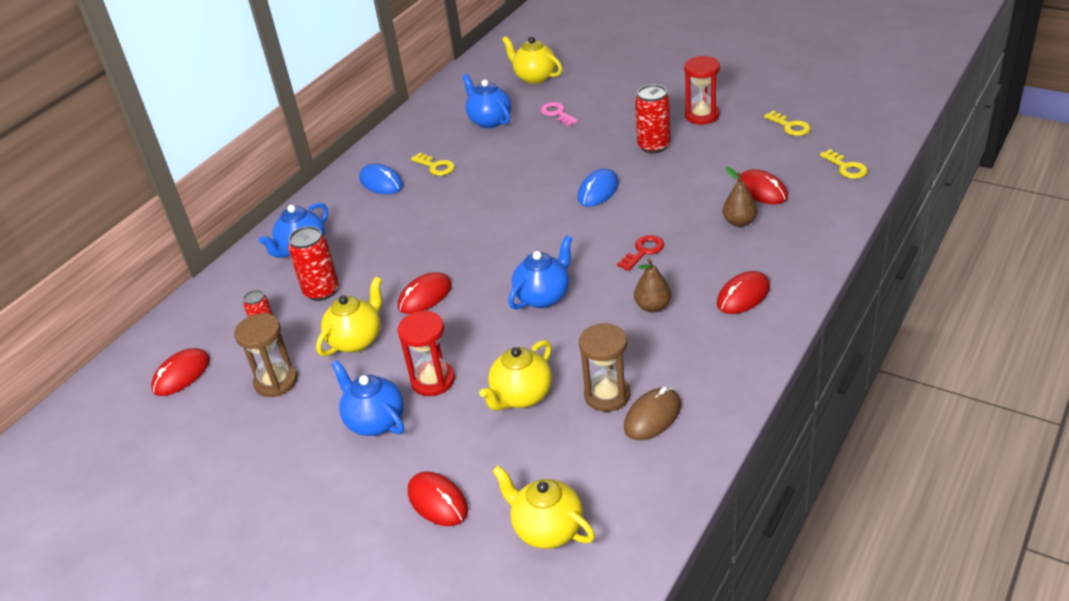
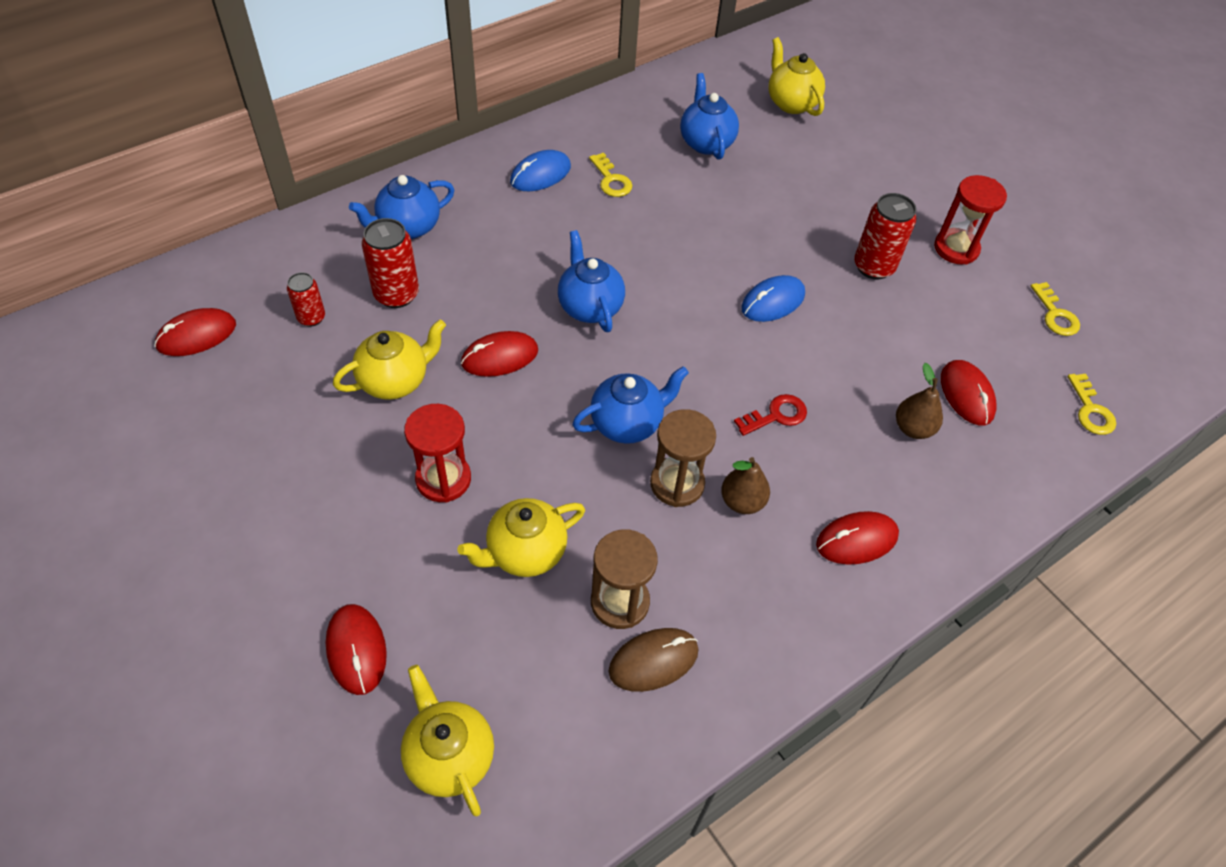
camera: 15 degrees right, 15 degrees up
brown hourglass [234,314,297,397] -> brown hourglass moved to [650,409,716,507]
blue teapot [331,360,404,436] -> blue teapot moved to [558,230,625,332]
blue mouse [359,163,403,194] -> blue mouse turned 75 degrees clockwise [510,150,571,191]
pink key [540,102,578,126] -> none

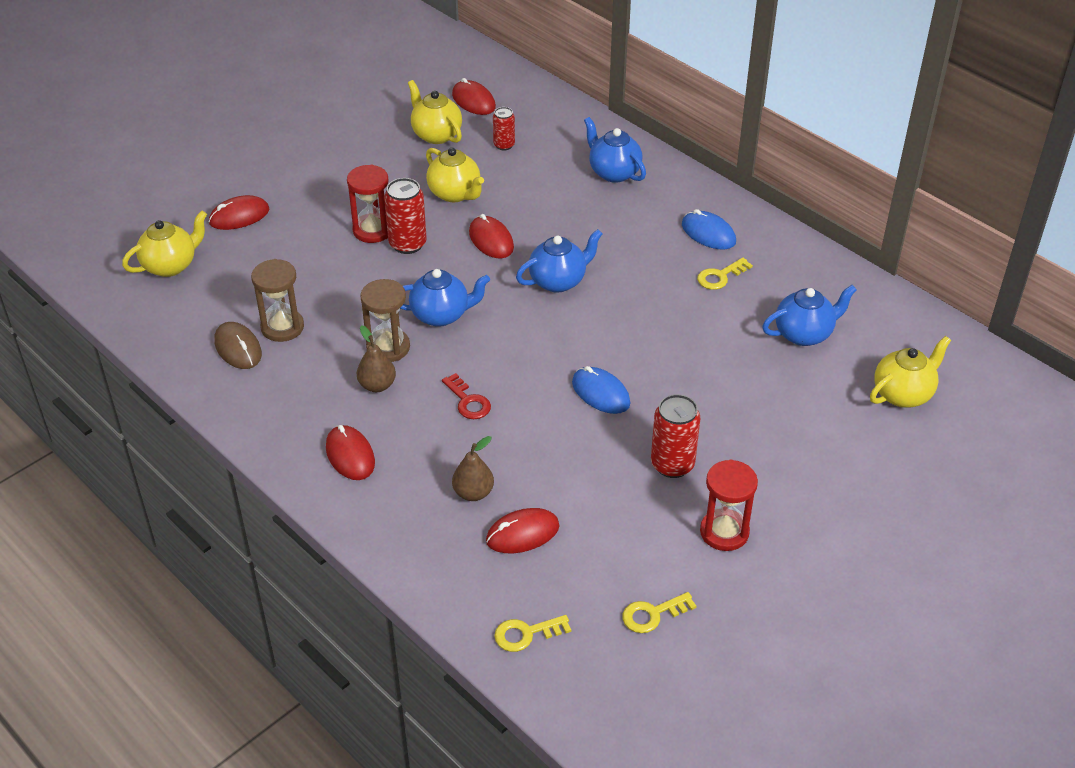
camera: 85 degrees right, 10 degrees down
red can [362,218,419,308] -> red can moved to [384,178,427,254]
yellow teapot [458,498,585,577] -> yellow teapot moved to [408,80,462,144]
blue teapot [572,366,689,444] -> blue teapot turned 60 degrees counterclockwise [400,269,490,327]

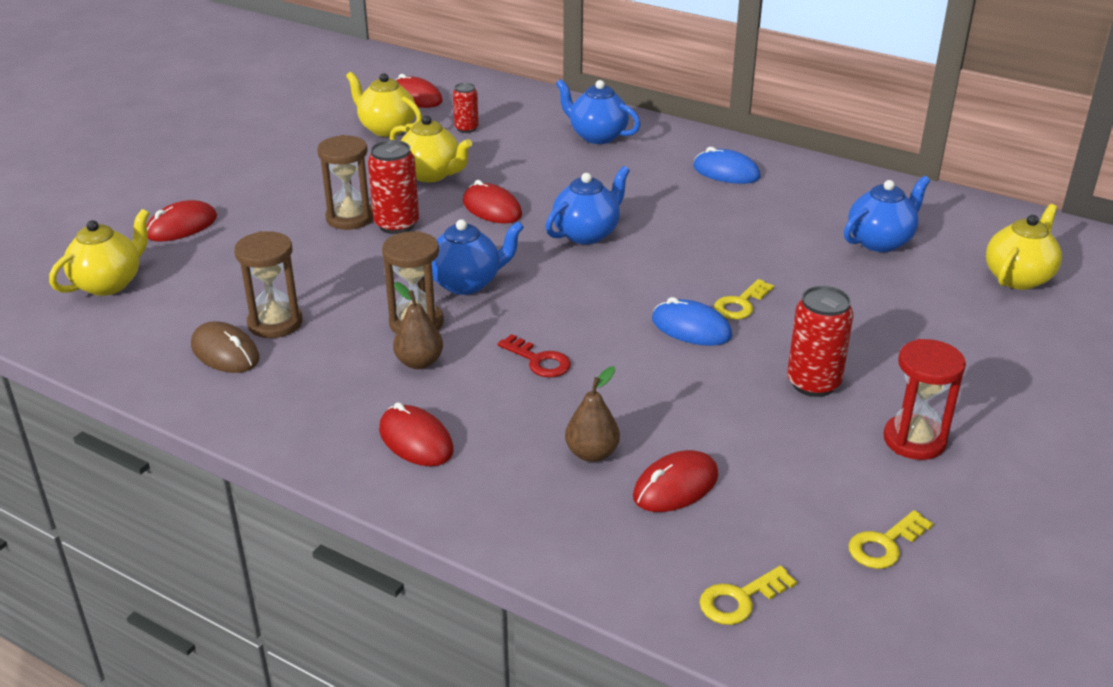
camera: 15 degrees left, 10 degrees down
red hourglass [347,164,388,243] -> brown hourglass [317,135,373,230]
yellow key [697,257,753,290] -> yellow key moved to [714,279,774,320]

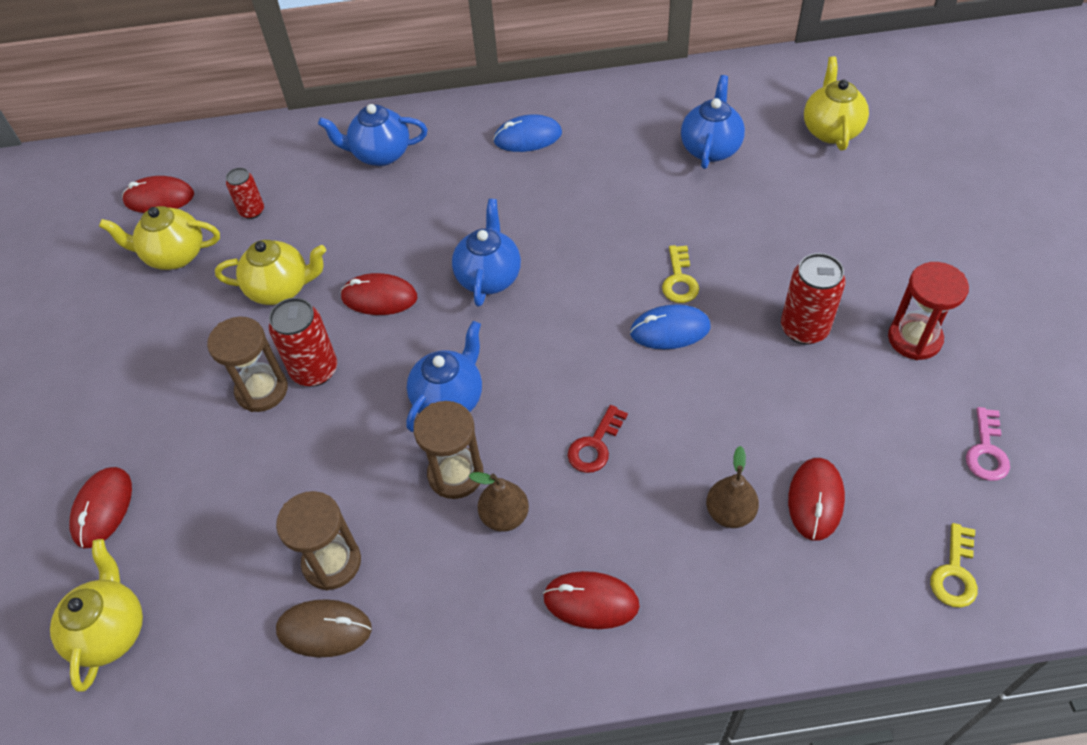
camera: 35 degrees left, 20 degrees up
red key [498,334,571,377] -> red key turned 120 degrees clockwise [568,405,628,473]
yellow key [848,510,934,569] -> pink key [966,407,1010,481]

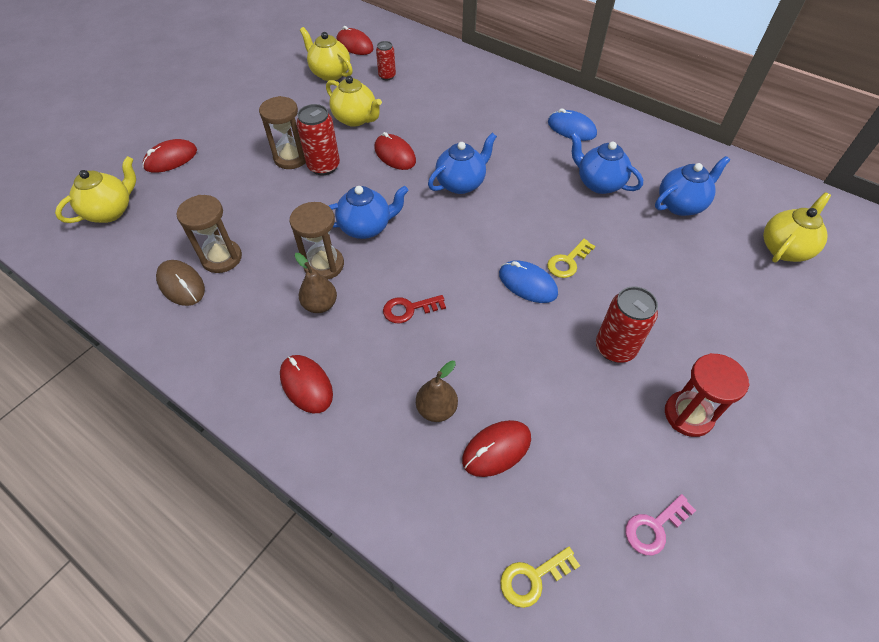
camera: 40 degrees right, 0 degrees up
blue teapot [318,104,427,166] -> blue teapot moved to [570,132,643,194]

